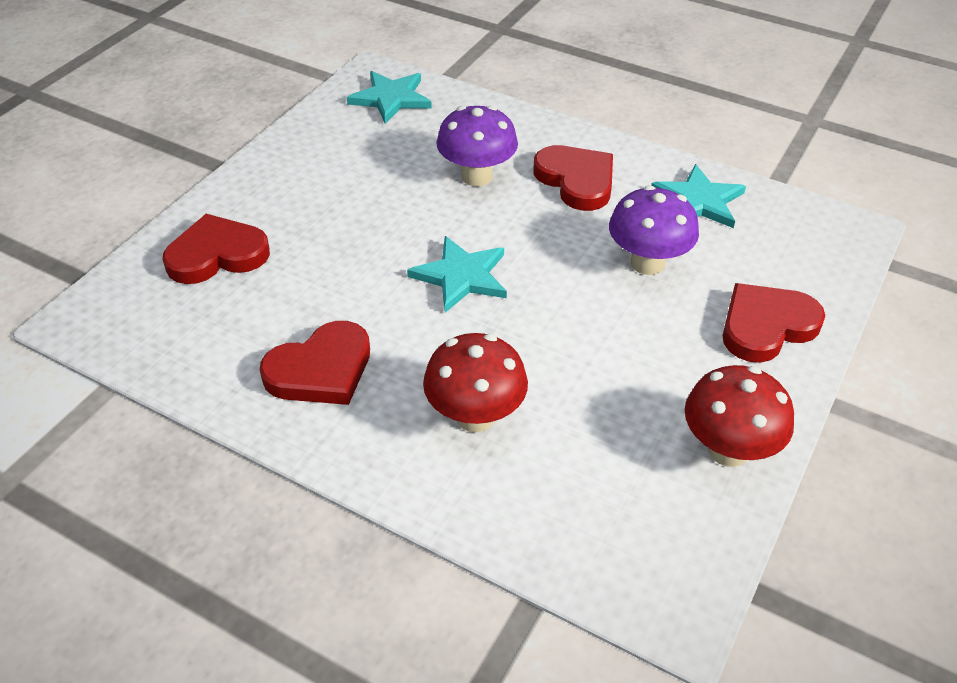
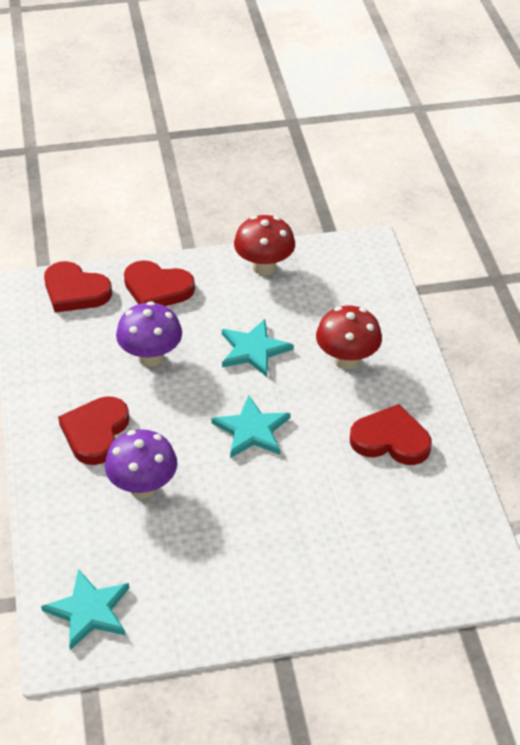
camera: 130 degrees left, 0 degrees up
red heart [162,214,270,284] -> red heart moved to [44,261,112,313]
turquoise star [651,164,746,228] -> turquoise star moved to [222,319,293,377]

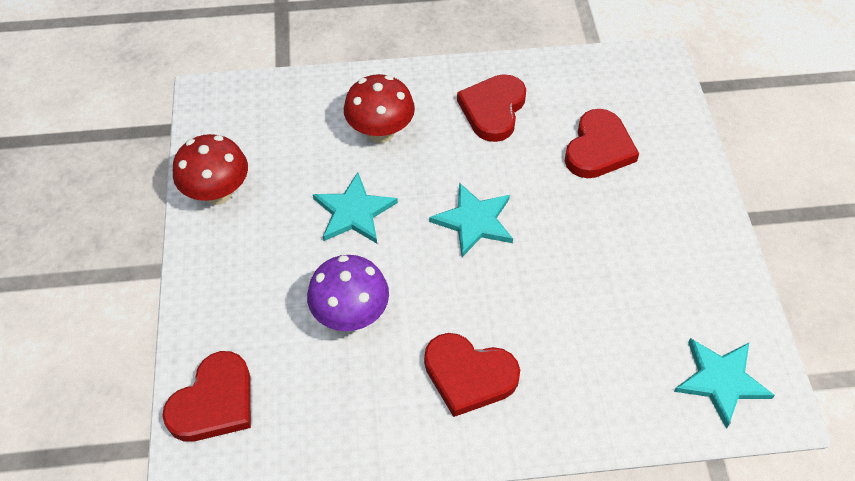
camera: 85 degrees left, 10 degrees up
purple mushroom [105,429,177,498] -> none
red heart [124,260,195,306] -> red heart moved to [565,109,639,178]

